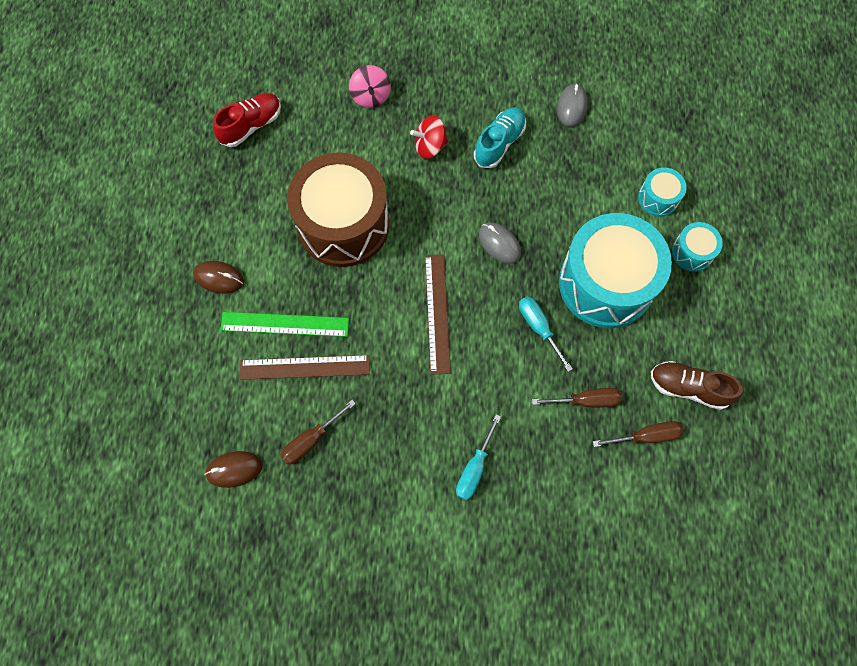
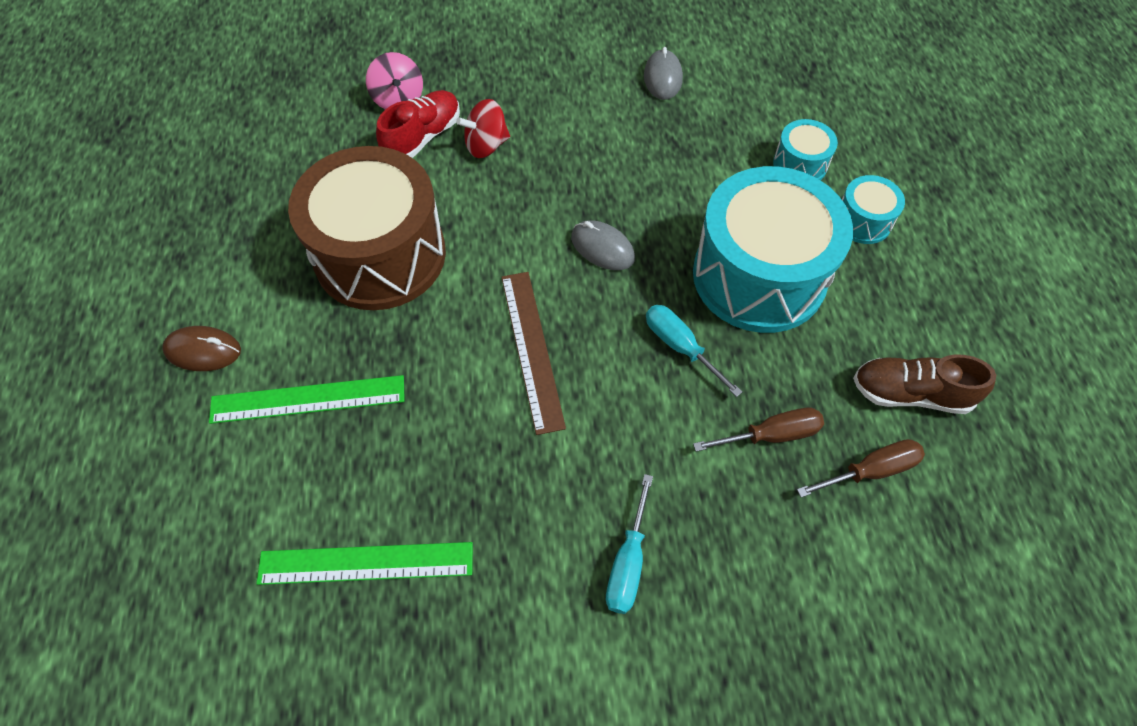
camera: 10 degrees left, 10 degrees down
brown mouse [204,451,262,488] -> none
red shoe [213,93,281,147] -> red shoe moved to [376,90,460,158]
brown ruler [239,355,370,380] -> none
brown screwdriver [280,400,356,465] -> green ruler [256,542,473,585]
turquoise shoe [474,107,526,168] -> none

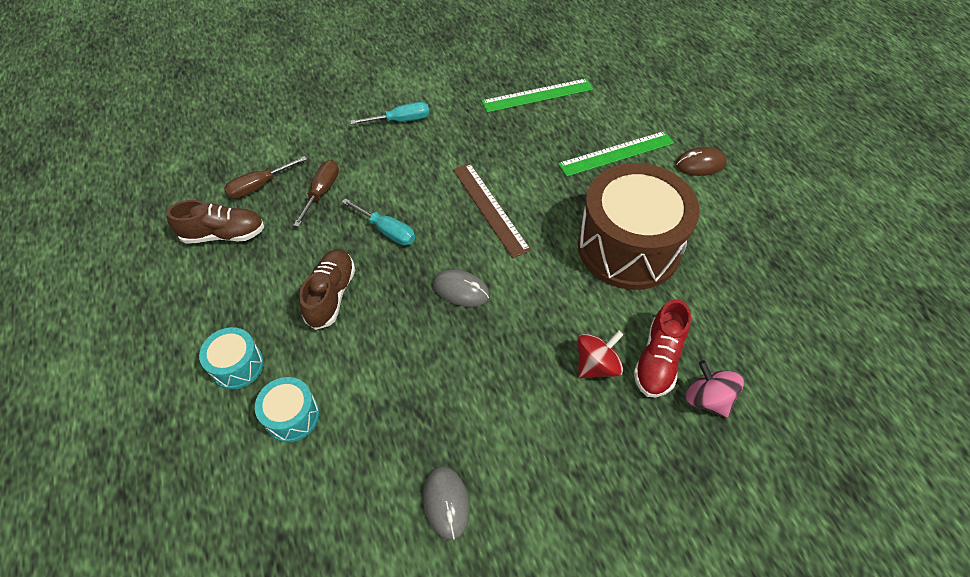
camera: 165 degrees right, 5 degrees down
turquoise screwdriver [606,474,653,614] -> turquoise screwdriver turned 75 degrees clockwise [350,102,429,125]
turquoise drum [693,166,853,333] -> brown shoe [299,249,355,330]
brown screwdriver [693,407,824,452] -> brown screwdriver turned 135 degrees clockwise [293,160,339,227]

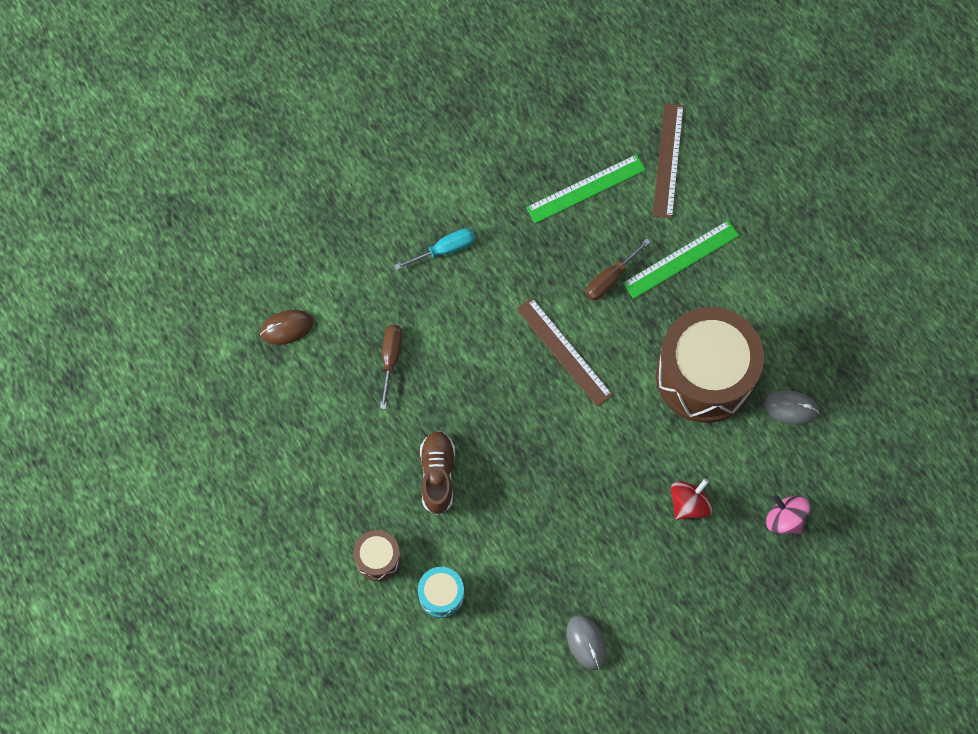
camera: 10 degrees left, 15 degrees up
brown shoe [166,200,264,244] -> none
turquoise drum [199,327,264,389] -> brown drum [353,530,401,581]
brown screwdriver [224,156,307,199] -> brown screwdriver moved to [586,238,650,300]
turquoise screwdriver [342,198,415,245] -> none
grey mouse [433,269,490,307] -> grey mouse moved to [764,390,819,425]
red shoe [634,299,691,397] -> none
brown mouse [675,147,727,176] -> brown mouse moved to [260,310,313,345]
none -> brown ruler [653,103,684,219]

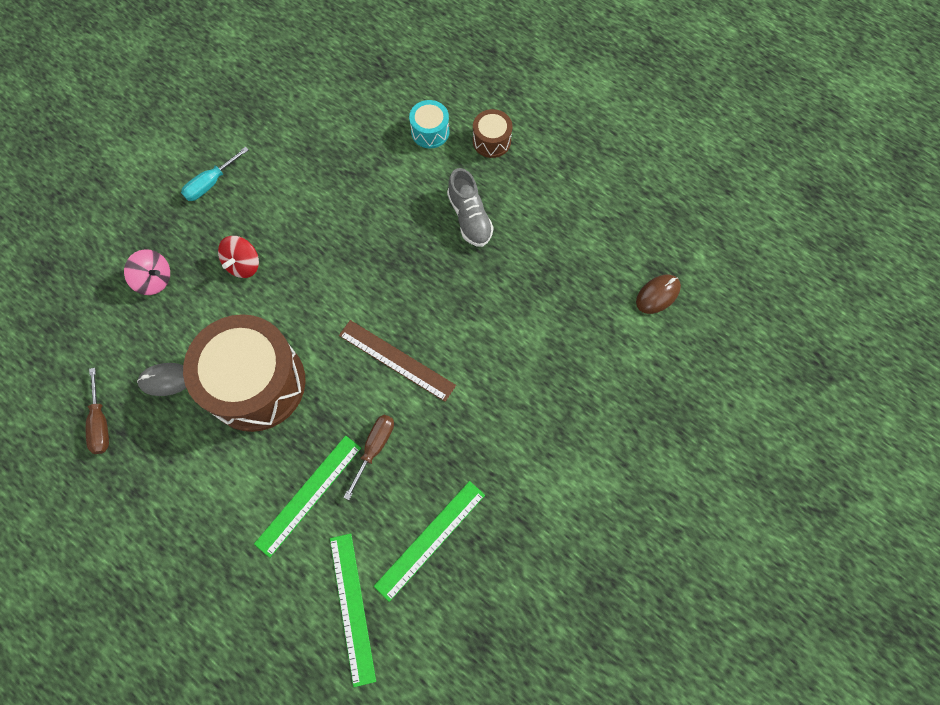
camera: 160 degrees right, 0 degrees up
brown screwdriver [380,325,402,409] -> brown screwdriver moved to [86,368,109,454]
turquoise screwdriver [394,228,475,270] -> turquoise screwdriver moved to [181,147,249,201]
brown shoe [420,431,455,515] -> grey shoe [447,168,494,247]
grey mouse [566,615,607,670] -> none
brown ruler [653,103,684,219] -> green ruler [330,533,376,687]

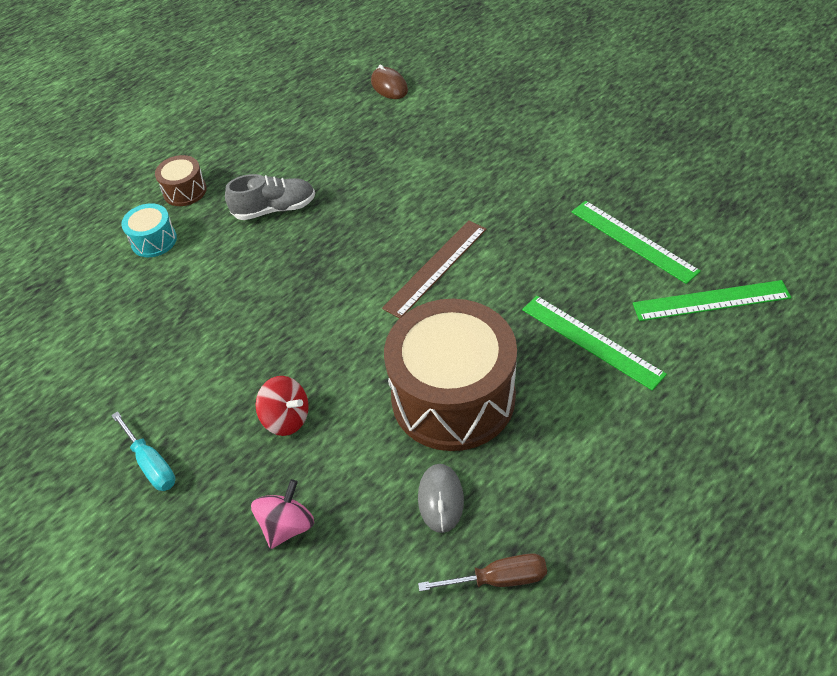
camera: 80 degrees left, 20 degrees down
brown screwdriver [344,415,394,500] -> none

